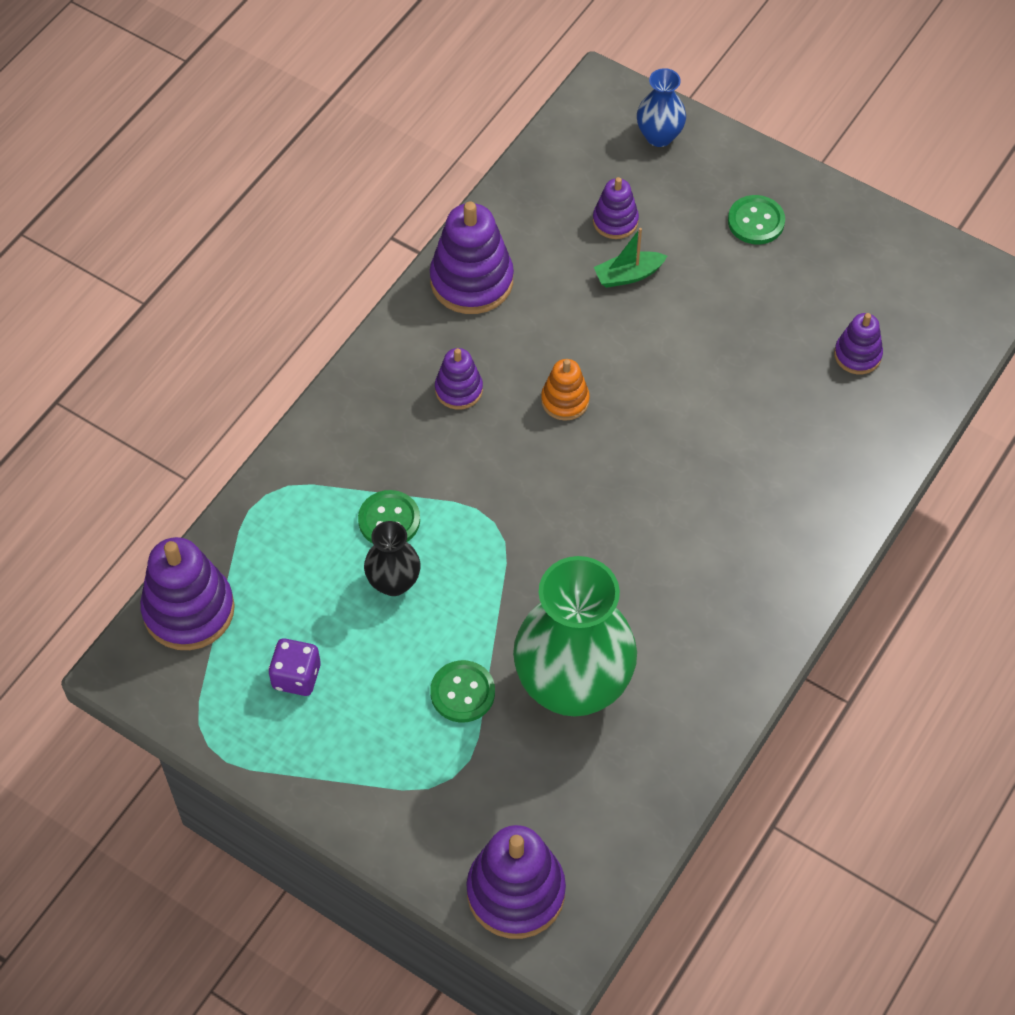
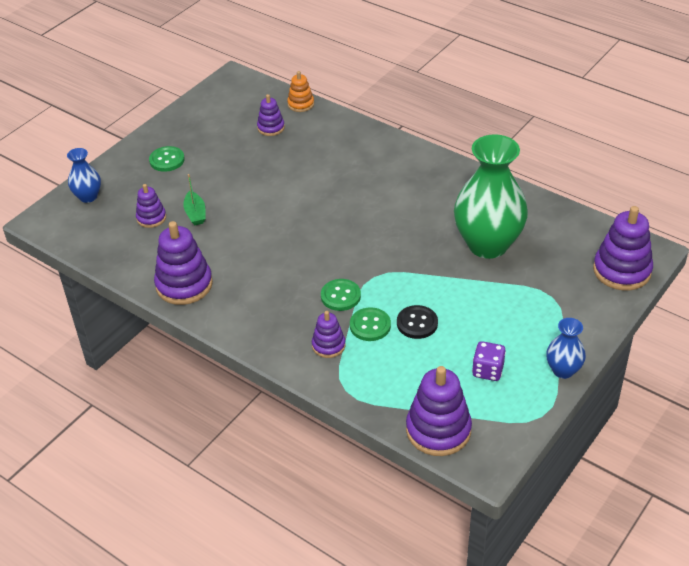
camera: 85 degrees left, 15 degrees down
black vase [364,521,420,596] -> black button [397,305,438,339]
green button [430,660,495,722] -> green button moved to [321,279,361,311]
purple stacking toy [435,348,483,410] -> purple stacking toy moved to [312,311,346,358]
orange stacking toy [541,359,590,421] -> orange stacking toy moved to [287,71,314,112]
none -> blue vase [546,318,586,379]

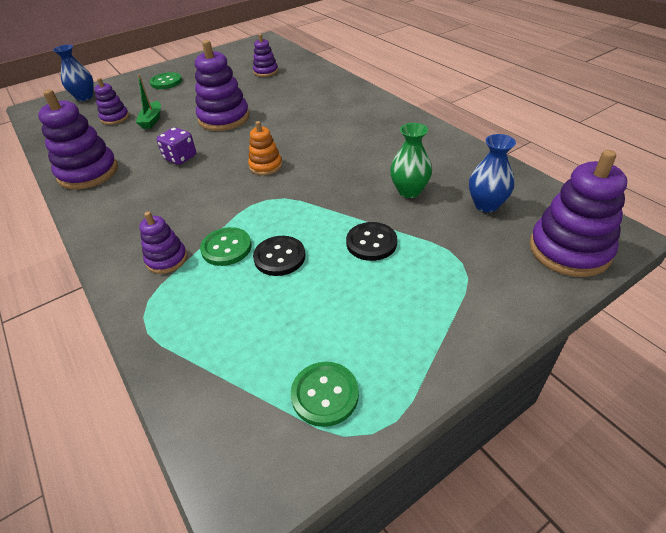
camera: 20 degrees right, 0 degrees up
orange stacking toy [287,71,314,112] -> orange stacking toy moved to [248,121,282,175]
green button [321,279,361,311] -> green button moved to [291,362,359,427]
purple stacking toy [406,366,472,456] -> purple stacking toy moved to [195,40,249,131]
green vase [454,134,528,259] -> green vase [390,123,432,198], size x0.48
purple dice [472,341,506,381] -> purple dice moved to [157,127,196,165]
blue vase [546,318,586,379] -> blue vase moved to [469,134,516,212]
none -> black button [346,222,397,261]

